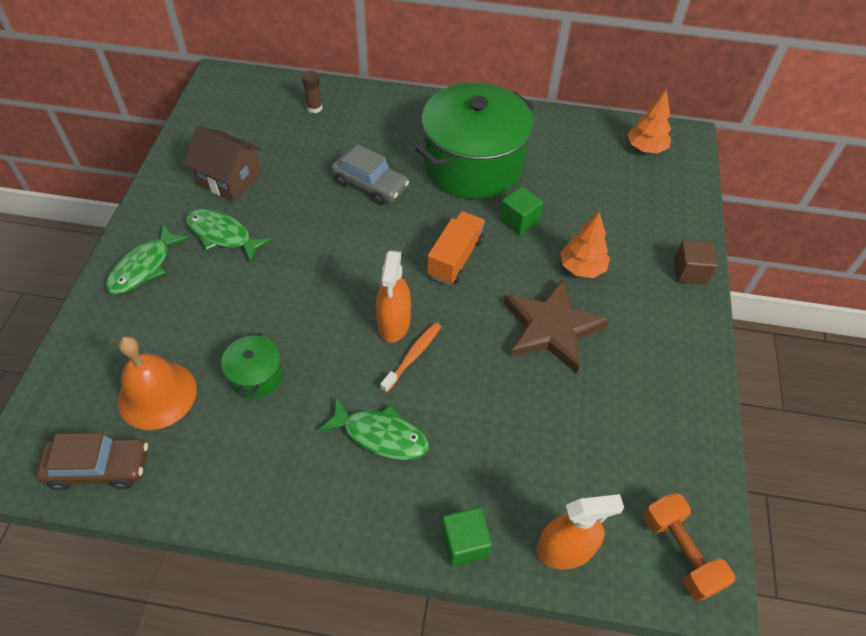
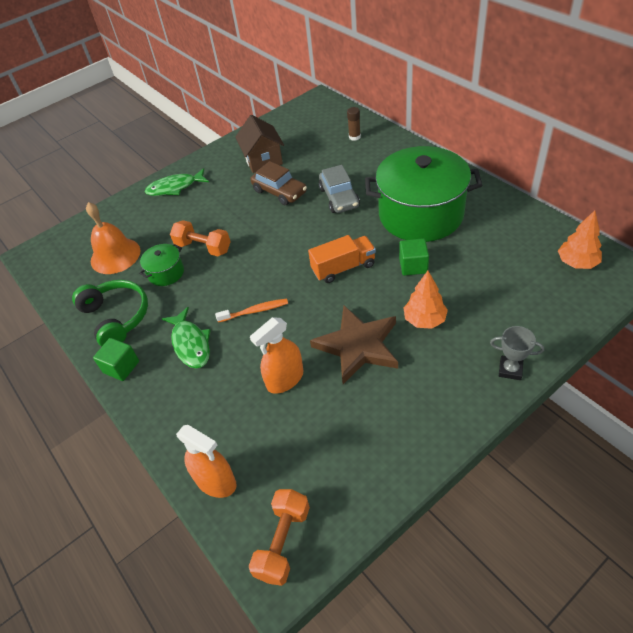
camera: 50 degrees right, 5 degrees down
brown car [36,433,148,491] -> brown car moved to [250,161,307,205]
green fish [186,209,272,263] -> none
orange spray bottle [376,250,411,342] -> orange spray bottle moved to [250,317,303,394]
green cube [441,507,492,566] -> green cube moved to [93,338,139,381]
brown cube [674,240,718,285] -> grey trophy [490,326,544,380]
none -> green headphones [72,280,148,347]
none -> orange dumbbell [170,220,231,256]

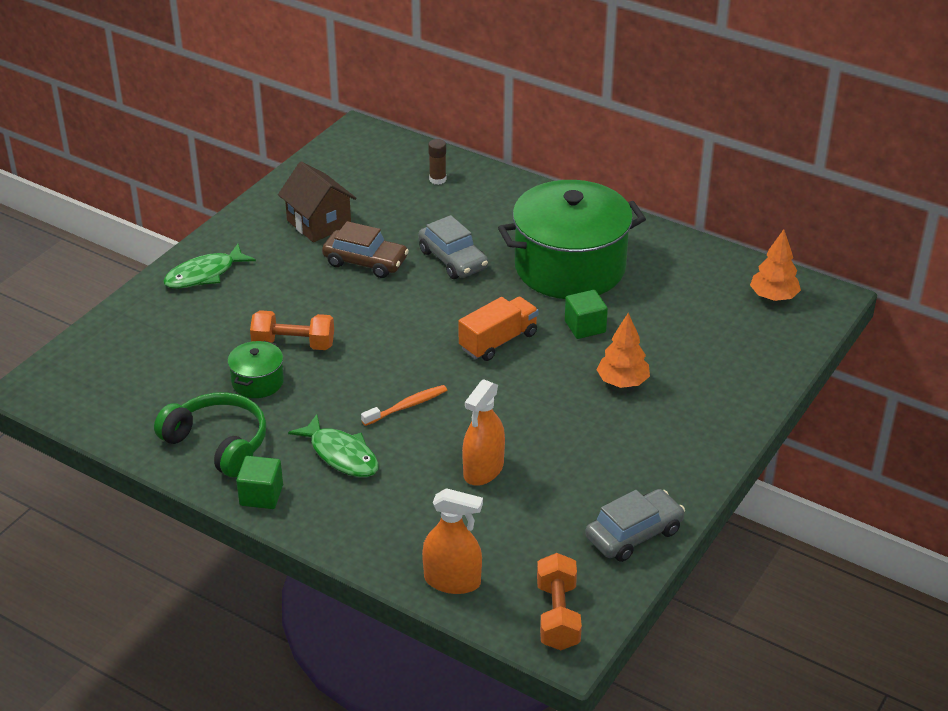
camera: 25 degrees left, 10 degrees down
orange bell [86,202,140,274] -> none
brown star [310,306,398,384] -> none
grey trophy [490,326,544,380] -> none
none -> grey car [585,489,685,562]

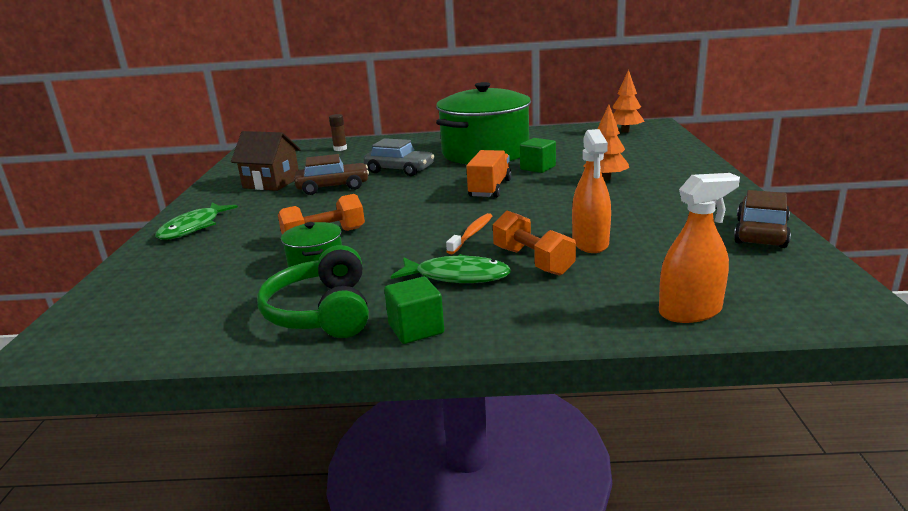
camera: 30 degrees left, 15 degrees down
green headphones [154,392,267,477] -> green headphones turned 105 degrees counterclockwise [257,245,369,338]
orange dumbbell [537,553,582,650] -> orange dumbbell moved to [493,210,576,276]
grey car [585,489,685,562] -> brown car [734,190,791,248]

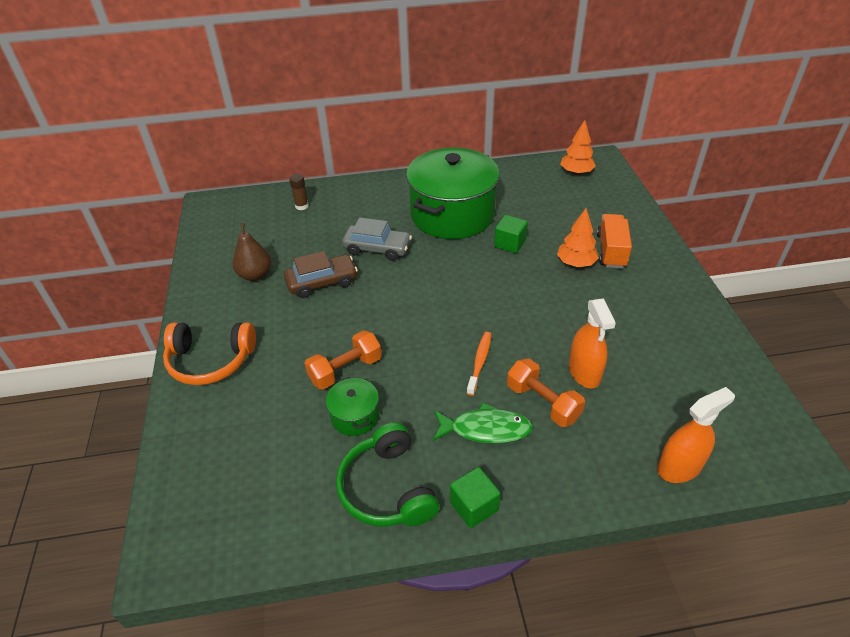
camera: 10 degrees left, 20 degrees up
green fish [156,203,238,240] -> orange headphones [163,322,256,385]
brown house [231,131,301,191] -> brown pear [232,223,271,281]
orange truck [466,150,512,198] -> orange truck moved to [597,214,632,268]
brown car [734,190,791,248] -> none

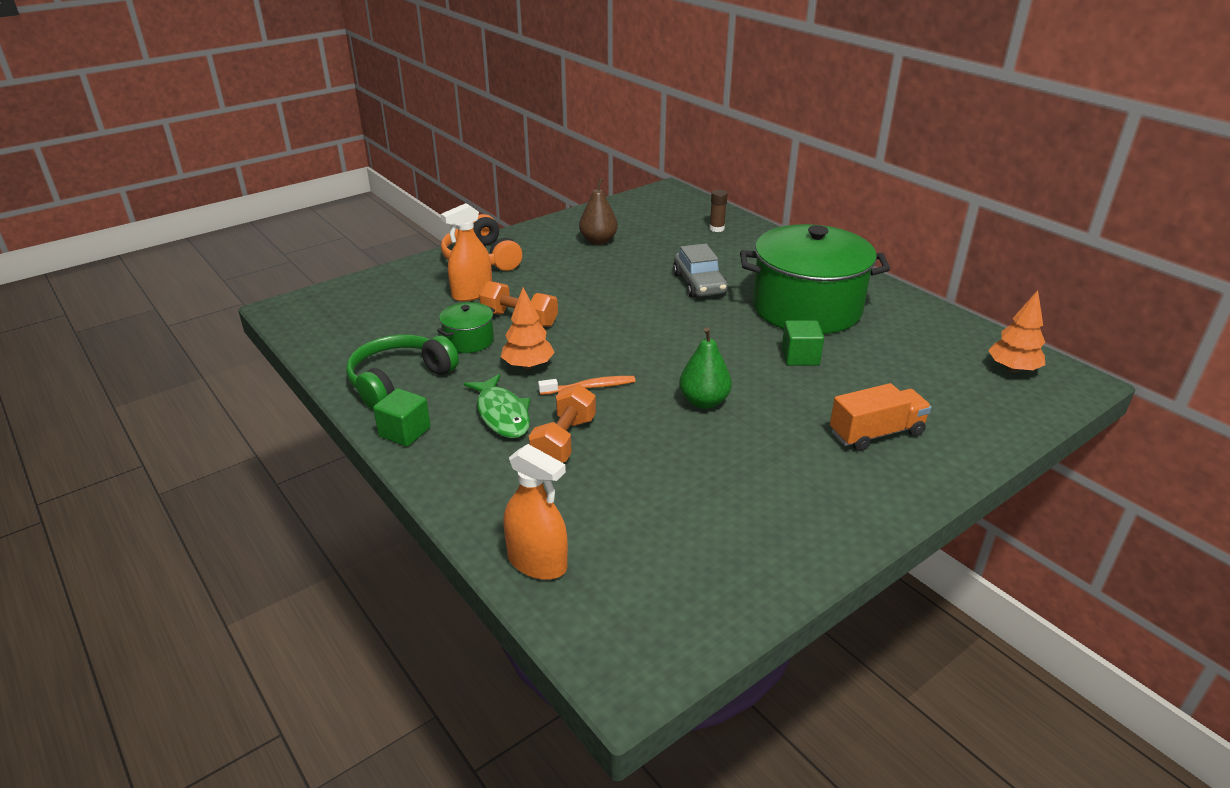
camera: 60 degrees right, 10 degrees down
brown car [284,251,358,298] -> none
orange tree [557,208,599,267] -> orange tree moved to [501,288,555,369]
orange spray bottle [569,298,616,388] -> orange spray bottle moved to [441,203,492,302]
none -> green pear [679,327,732,409]

